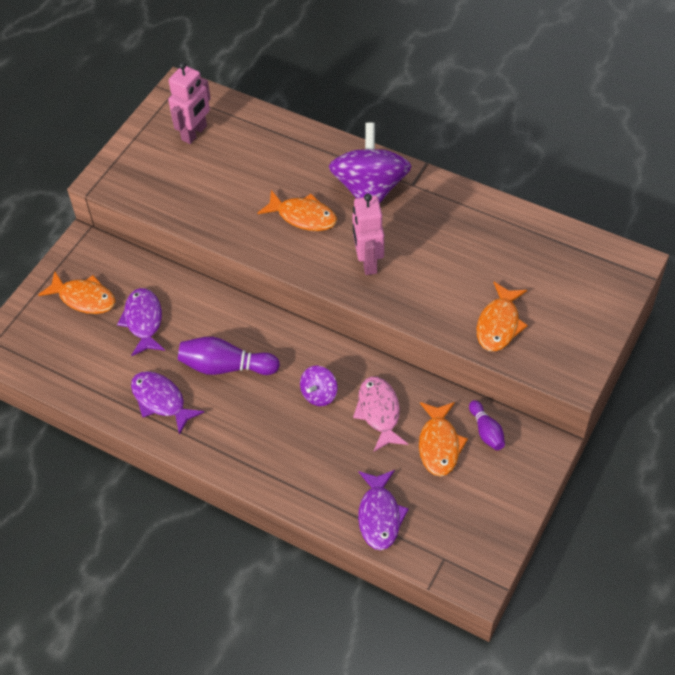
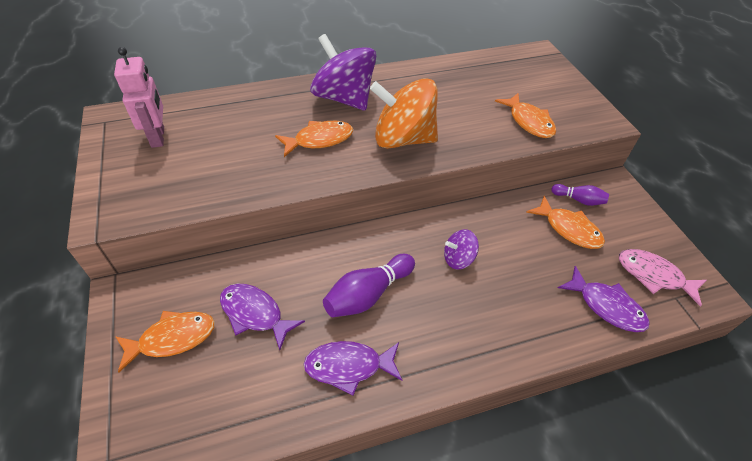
camera: 50 degrees left, 5 degrees down
purple spinning top [300,366,337,406] -> purple spinning top turned 90 degrees clockwise [444,229,479,269]
pink robot [352,194,384,275] -> orange spinning top [370,78,438,149]
pink fish [353,376,408,452] -> pink fish moved to [619,249,707,307]

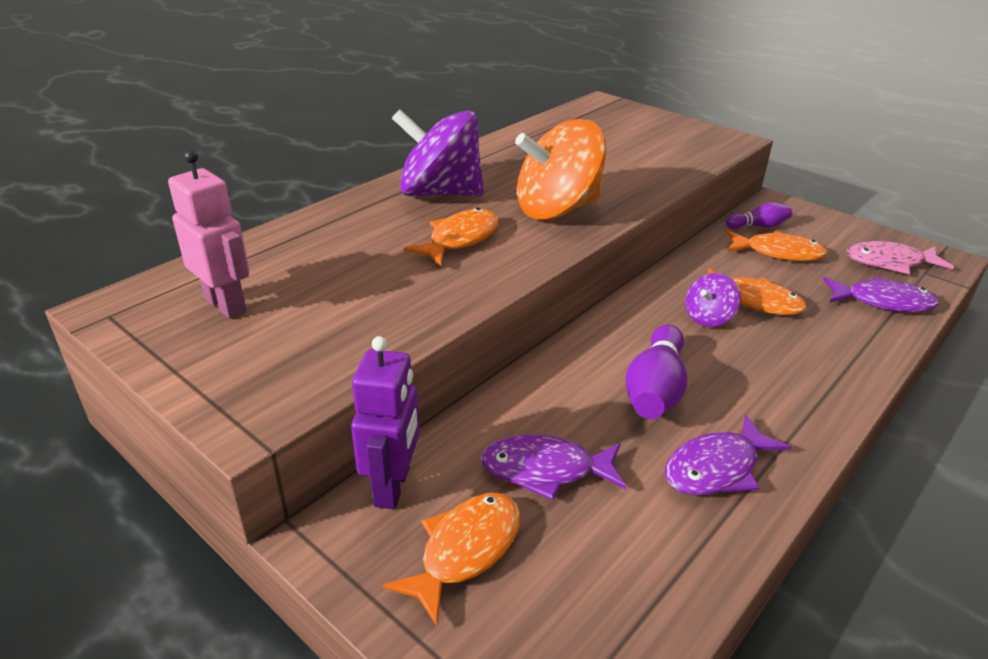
camera: 30 degrees left, 15 degrees down
orange fish [495,93,556,138] -> orange fish moved to [708,268,807,315]
none -> purple robot [351,336,420,509]

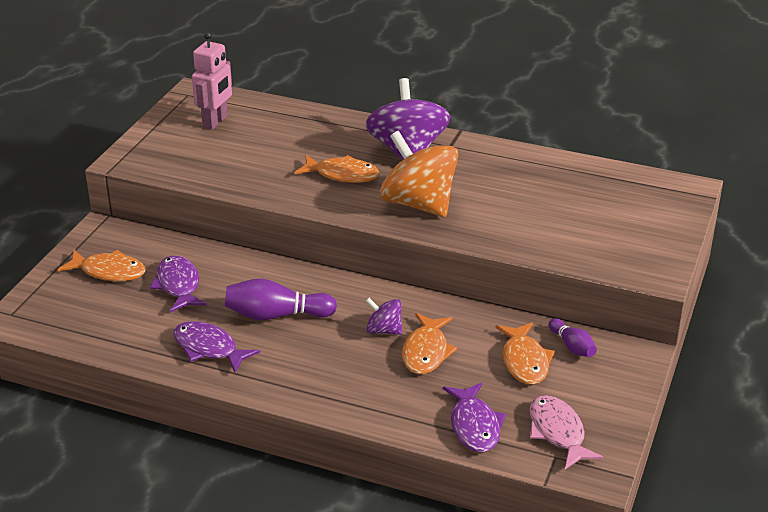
camera: 70 degrees right, 0 degrees up
purple robot [351,336,420,509] -> none

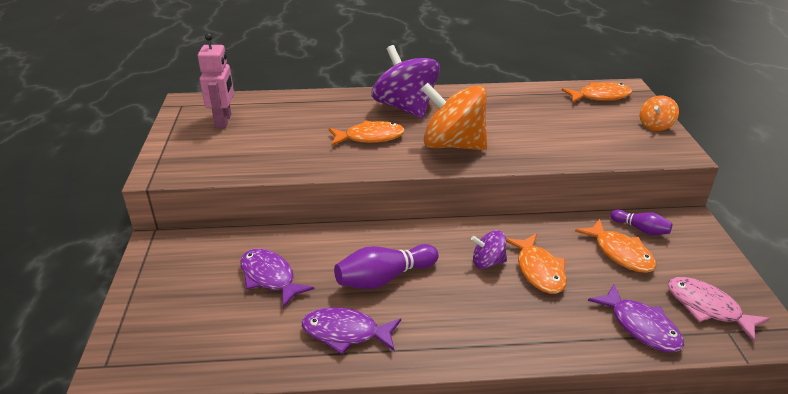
camera: 25 degrees left, 0 degrees up
orange fish [57,250,146,281] -> orange fish moved to [562,82,632,103]
none -> orange spinning top [640,96,679,131]

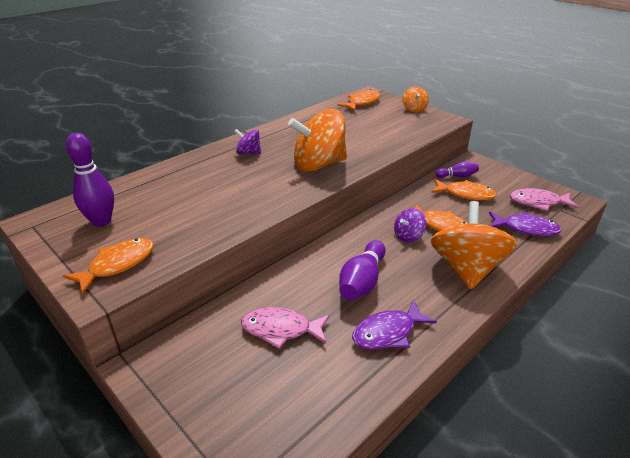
camera: 40 degrees left, 0 degrees up
pink robot [198,33,234,128] -> purple bowling pin [66,133,114,227]
purple fish [240,249,315,308] -> pink fish [241,307,330,349]
orange fish [329,120,405,146] -> orange fish moved to [63,238,154,294]
purple spinning top [372,45,440,119] -> purple spinning top [234,129,261,154], size x0.48
none -> orange spinning top [431,201,517,289]

